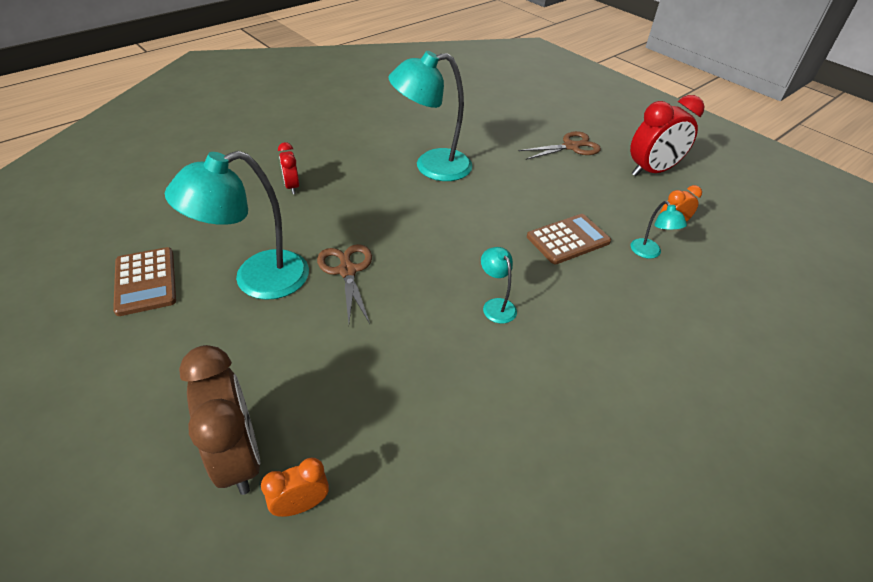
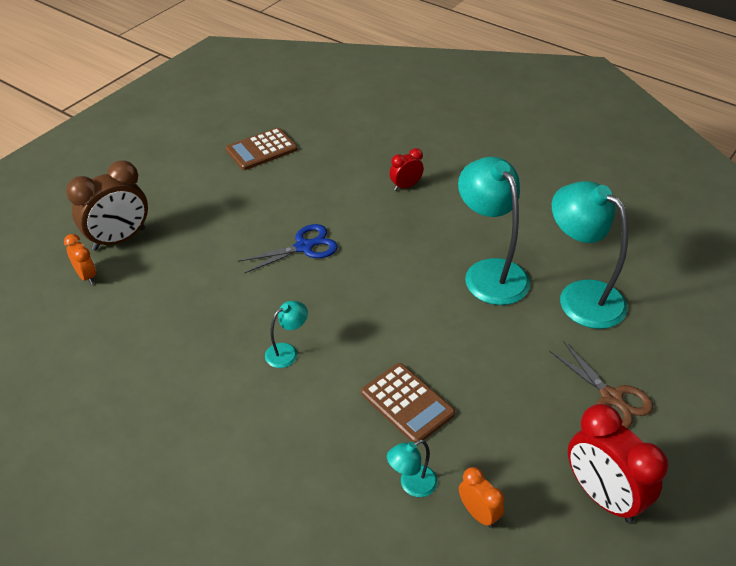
camera: 80 degrees right, 0 degrees up
turquoise lamp [165,151,309,300] -> turquoise lamp moved to [552,181,628,329]
brown scissors [317,244,372,324] -> blue scissors [238,224,338,273]

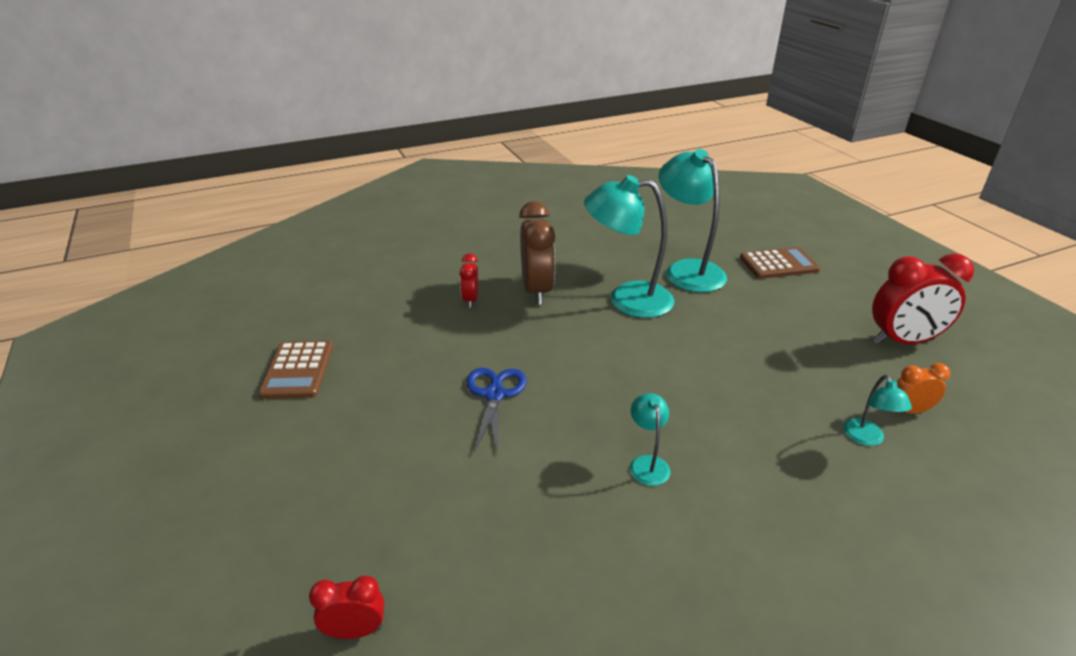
camera: 60 degrees left, 10 degrees down
orange clock [64,234,96,285] -> red clock [309,576,384,639]
brown clock [66,160,148,251] -> brown clock moved to [519,201,555,305]
brown calculator [361,363,455,443] -> brown calculator moved to [740,247,820,279]
brown scissors [549,341,653,428] -> none
turquoise lamp [552,181,628,329] -> turquoise lamp turned 75 degrees clockwise [659,149,727,292]

